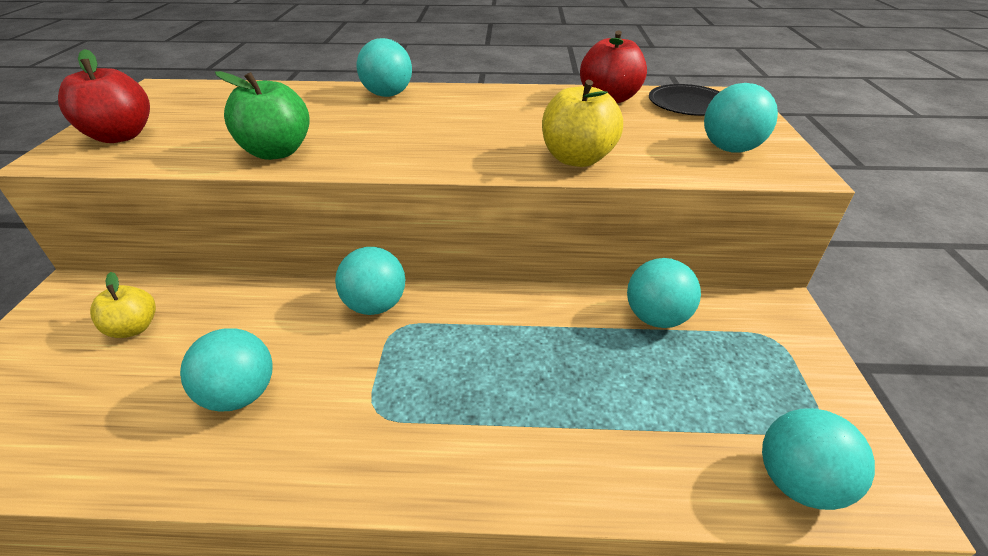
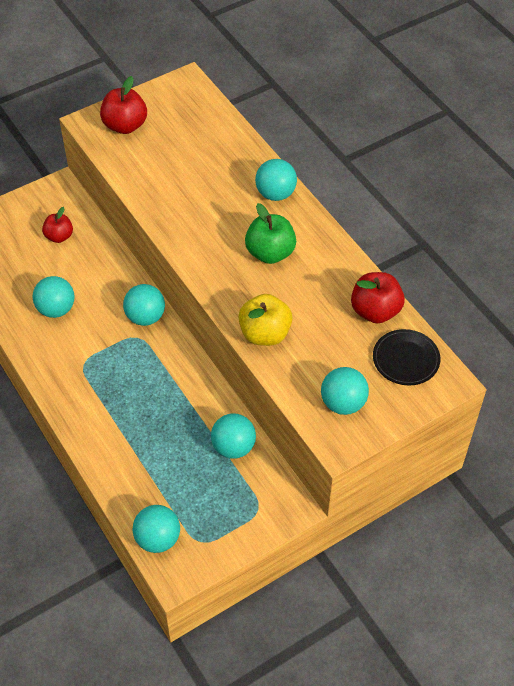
camera: 55 degrees right, 15 degrees up
yellow apple [90,272,156,338] -> red apple [42,207,73,243]
green apple [215,71,310,160] -> green apple moved to [245,203,296,264]

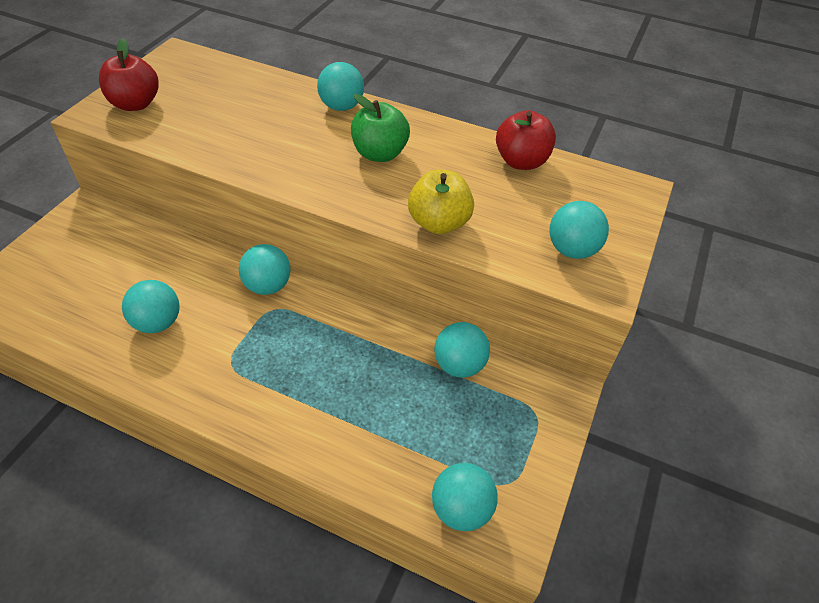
camera: 35 degrees left, 5 degrees down
red apple [42,207,73,243] -> none
black plate [373,329,440,385] -> none

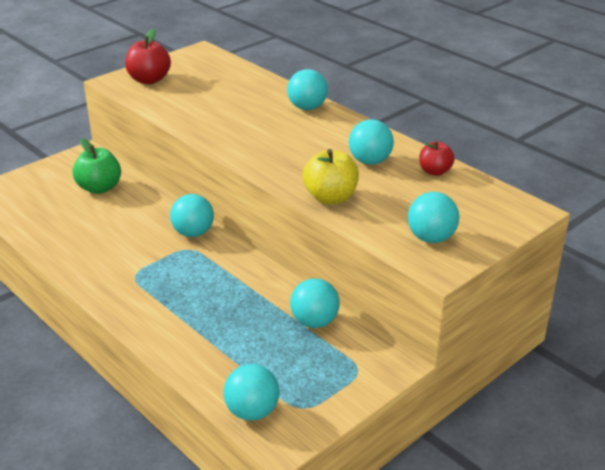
camera: 25 degrees right, 15 degrees down
turquoise ball [122,280,180,333] -> turquoise ball moved to [349,119,394,165]
green apple [351,94,410,162] -> green apple moved to [72,138,121,194]
red apple [496,110,556,170] -> red apple [419,141,455,176], size x0.65

